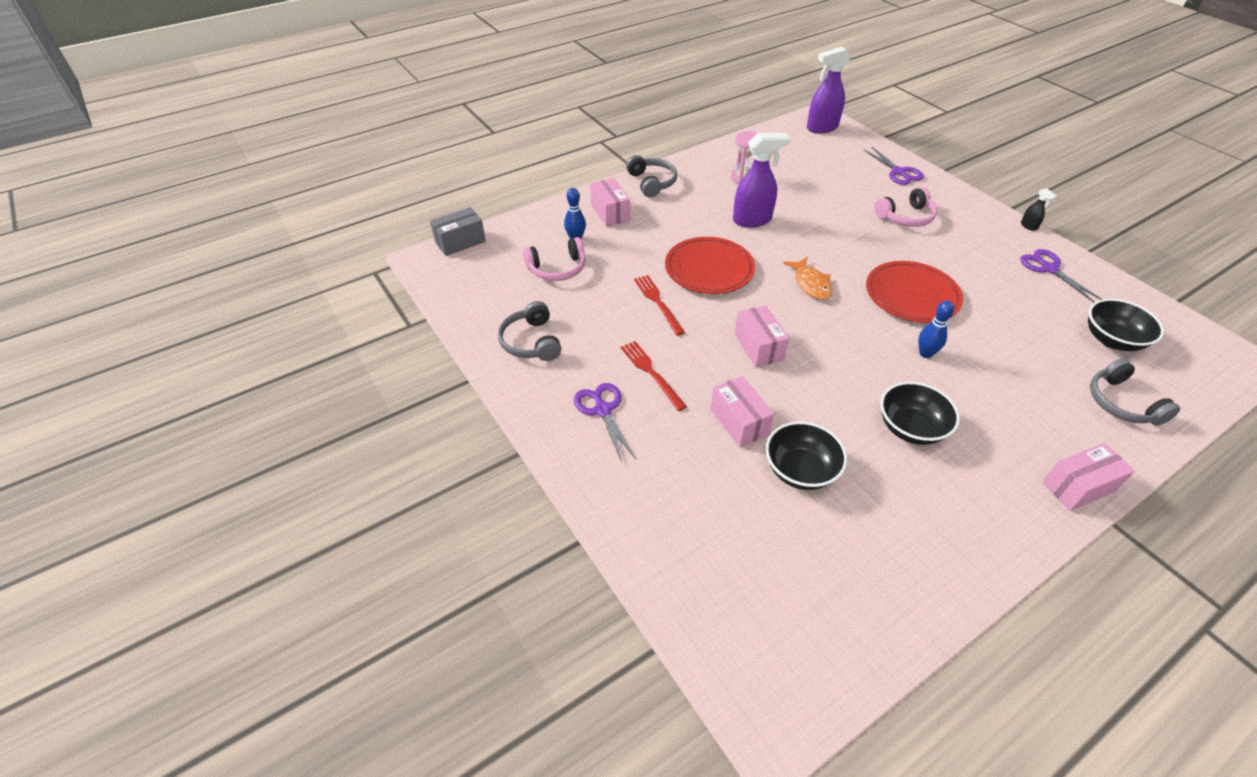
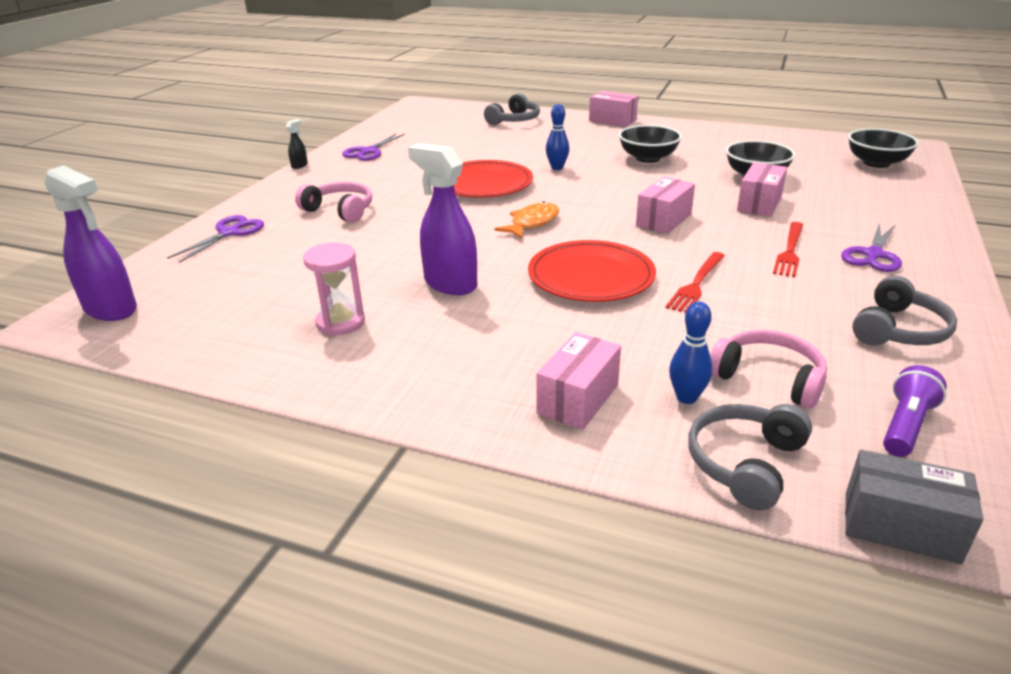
camera: 125 degrees left, 15 degrees down
grey headphones [626,155,677,197] -> grey headphones moved to [688,404,812,511]
black bowl [1088,299,1164,351] -> black bowl moved to [848,128,919,168]
none -> purple flashlight [883,365,947,457]

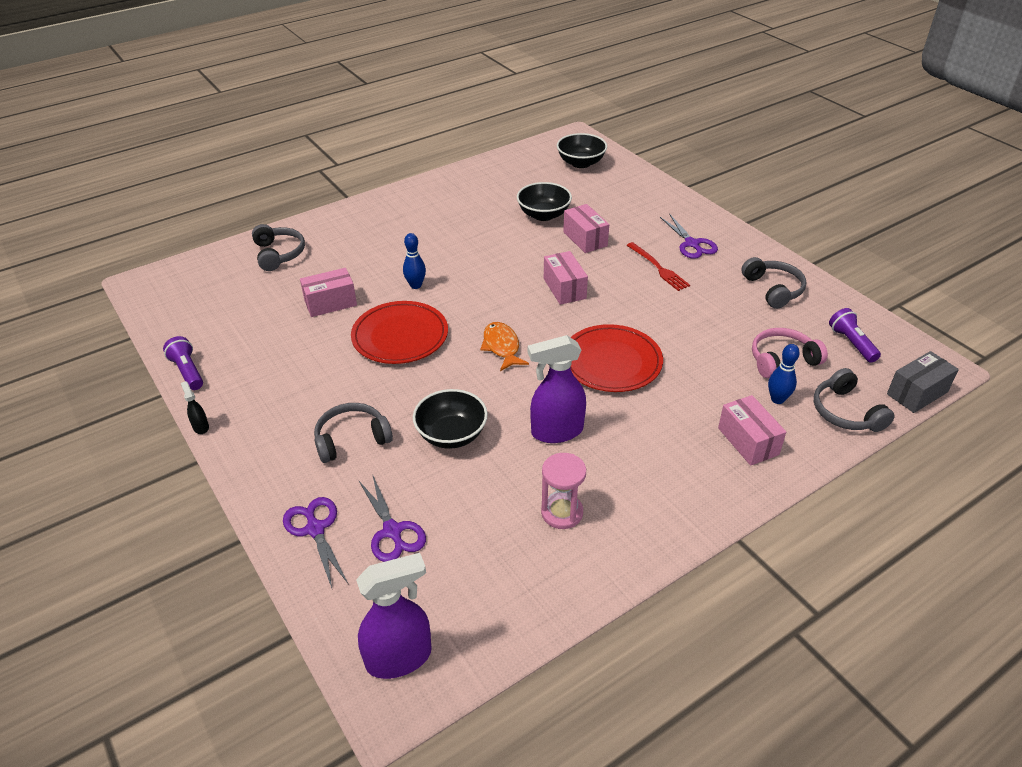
camera: 55 degrees left, 10 degrees up
pink headphones [295,182,372,223] -> grey headphones [314,403,393,463]
purple scissors [342,133,405,161] -> purple scissors moved to [359,474,426,562]
pink box [589,91,638,127] -> pink box moved to [300,268,357,317]
black bowl [619,125,682,163] -> black bowl moved to [413,389,488,449]
red fork [665,252,725,313] -> none
none -> purple flashlight [163,336,203,390]

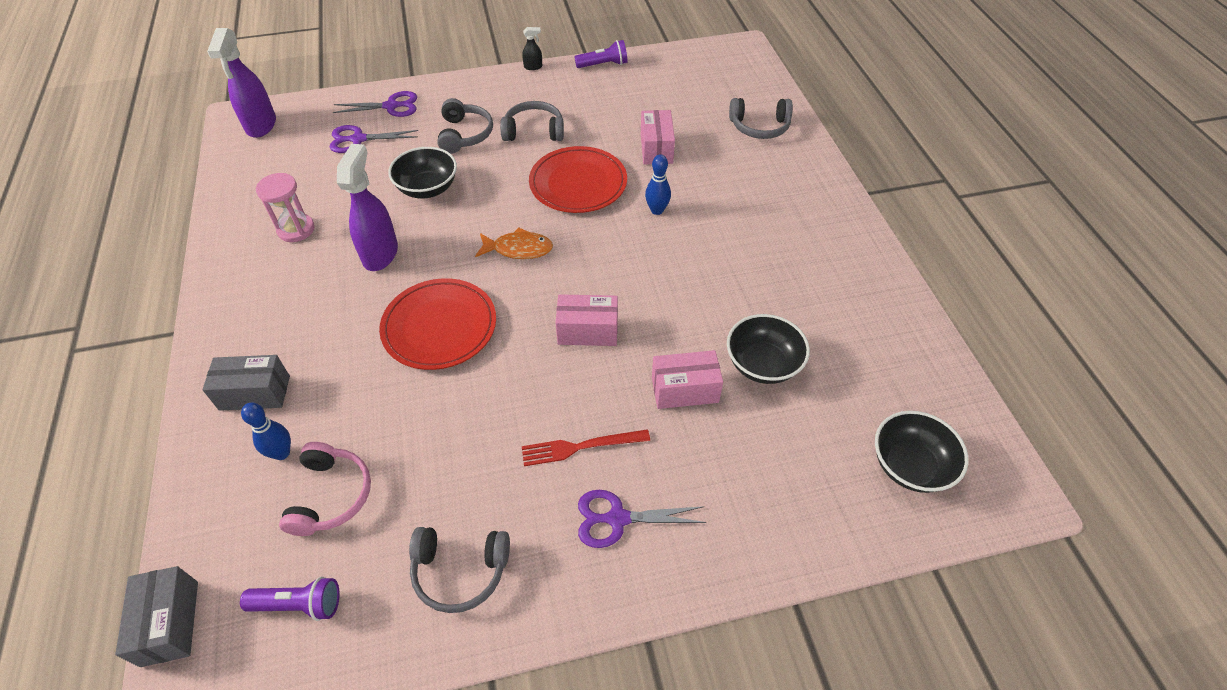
camera: 110 degrees right, 10 degrees up
pink box [718,395,786,466] -> grey box [202,355,290,411]
grey headphones [814,368,895,432] -> grey headphones moved to [500,101,564,141]

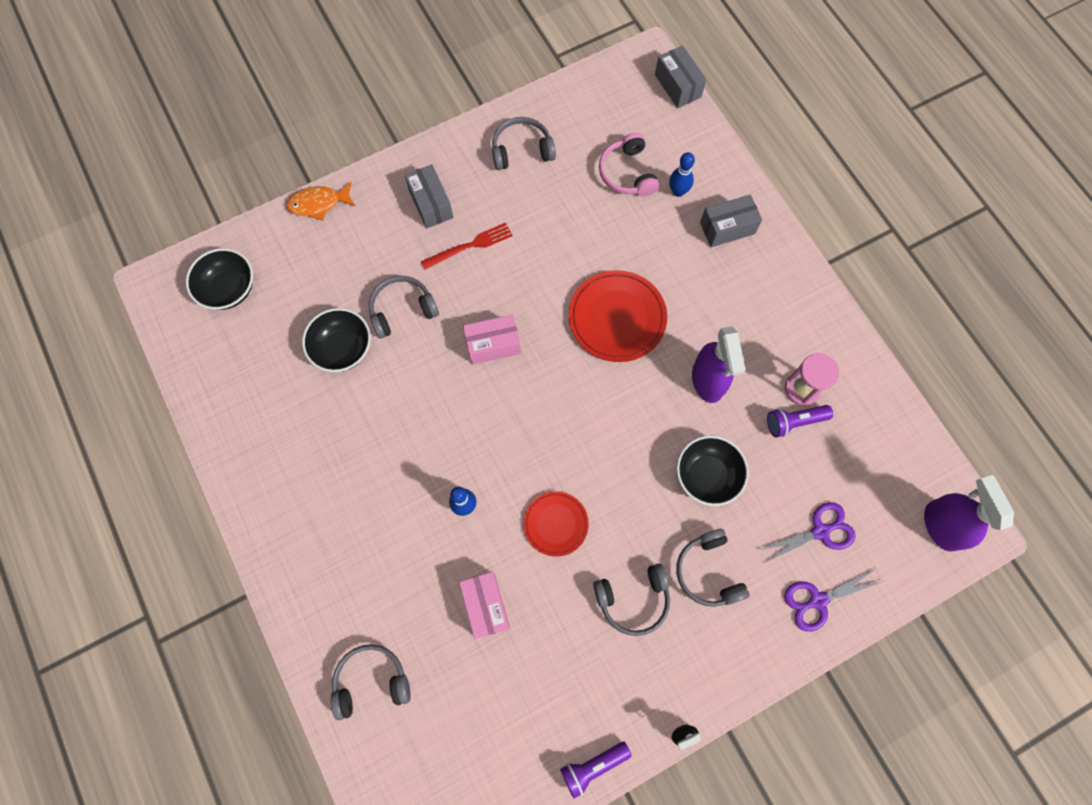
camera: 165 degrees right, 20 degrees up
purple flashlight [240,577,340,621] -> purple flashlight moved to [767,405,833,437]
orange fish [475,227,553,259] -> orange fish moved to [286,182,356,221]
red plate [529,146,627,213] -> red plate [524,491,589,557], size x0.61
purple scissors [578,490,707,548] -> grey box [405,164,453,229]
pink box [652,350,723,409] -> grey headphones [369,276,439,339]

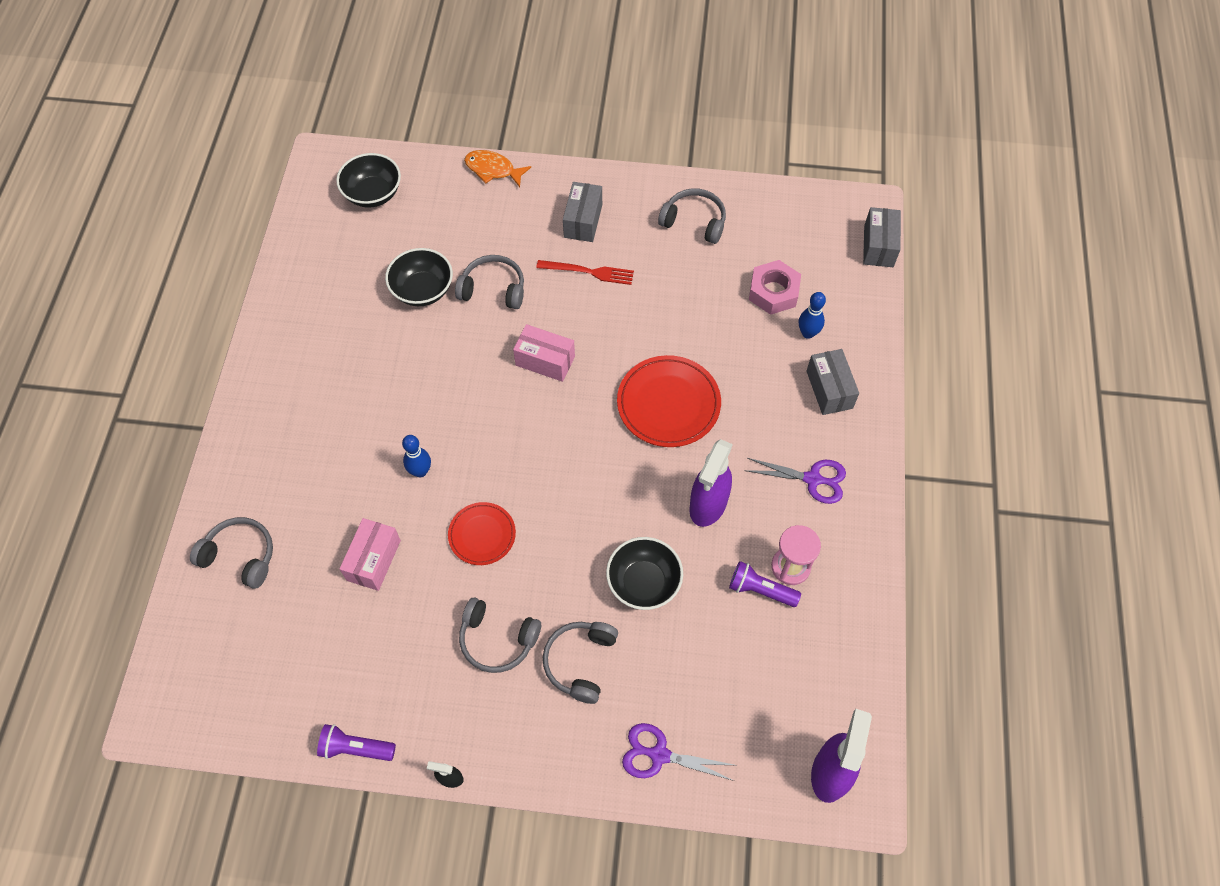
camera: 35 degrees right, 10 degrees down
pink headphones [599,132,659,196] -> pink nut [749,260,801,315]
grey box [700,194,762,247] -> grey box turned 60 degrees clockwise [806,349,859,415]
purple scissors [759,502,856,563] -> purple scissors moved to [744,458,846,504]

